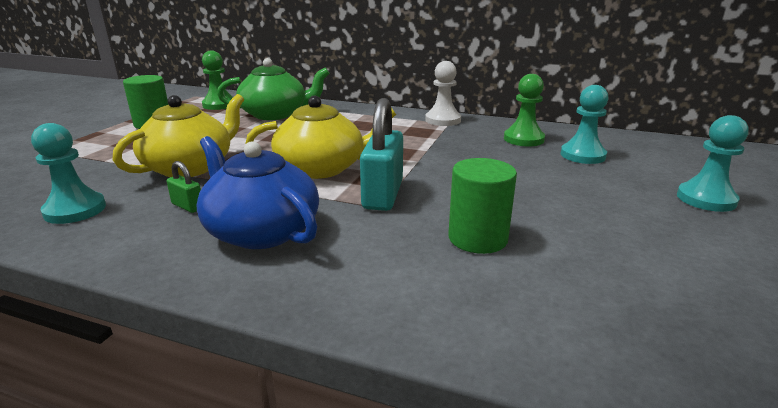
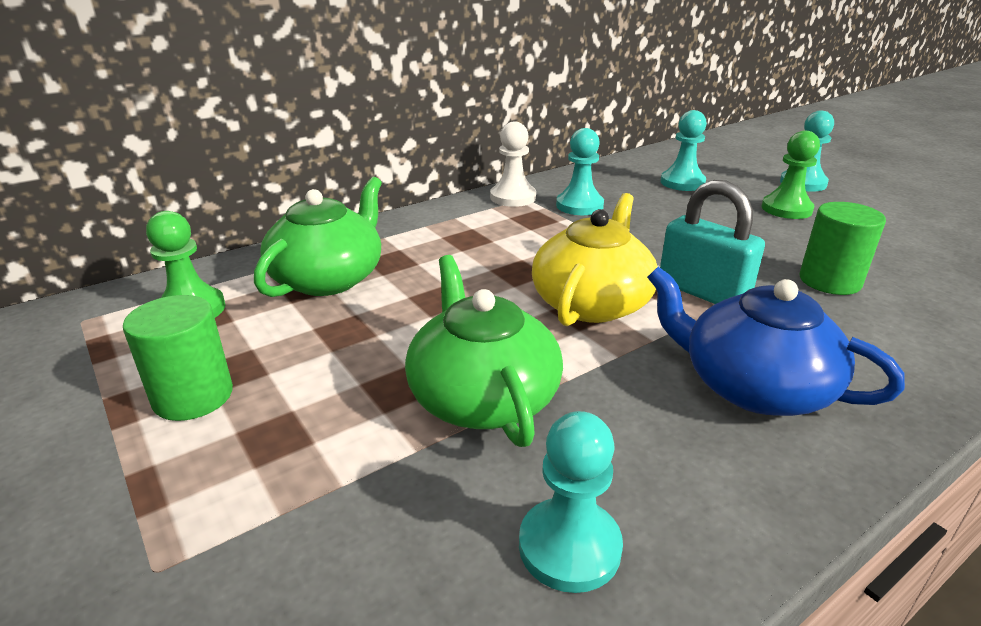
camera: 55 degrees left, 5 degrees up
yellow teapot [112,94,244,177] -> green teapot [405,255,563,447]
green padlock [167,161,201,213] -> none
blue teapot [196,136,319,249] -> blue teapot turned 45 degrees clockwise [647,267,905,416]
green pawn [504,74,545,146] -> green pawn moved to [761,131,820,219]
none -> turquoise pawn [556,128,604,215]

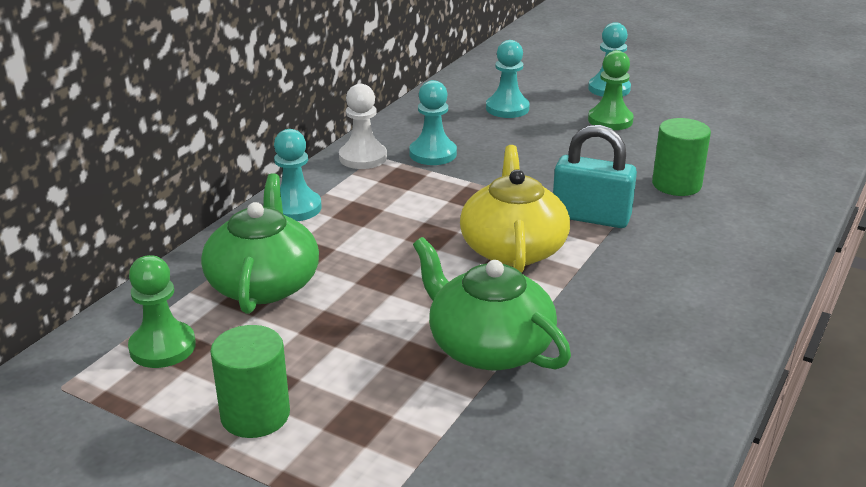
camera: 25 degrees left, 0 degrees up
turquoise pawn [519,411,623,593] -> turquoise pawn moved to [274,129,322,221]
blue teapot [647,267,905,416] -> none

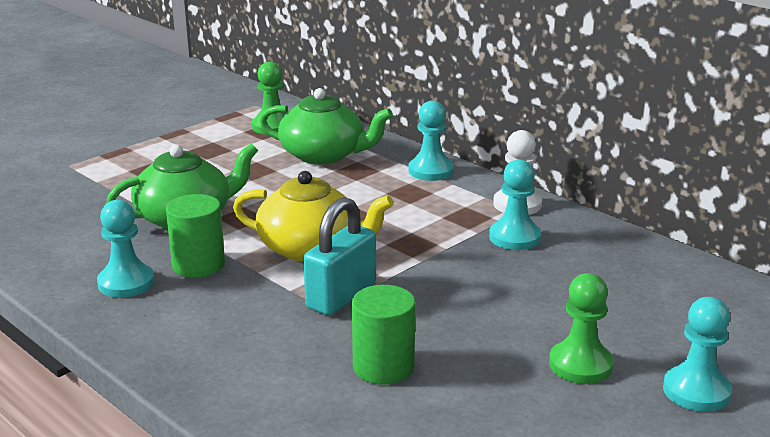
camera: 105 degrees right, 5 degrees down
green cylinder [210,325,290,438] -> green cylinder moved to [166,194,225,277]
turquoise pawn [486,40,530,118] -> turquoise pawn moved to [97,200,155,298]

